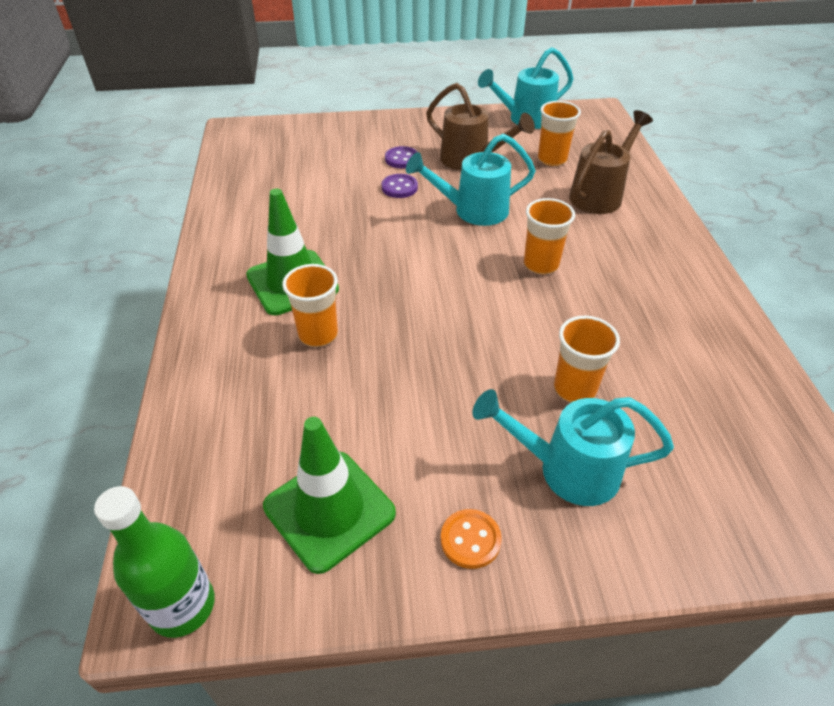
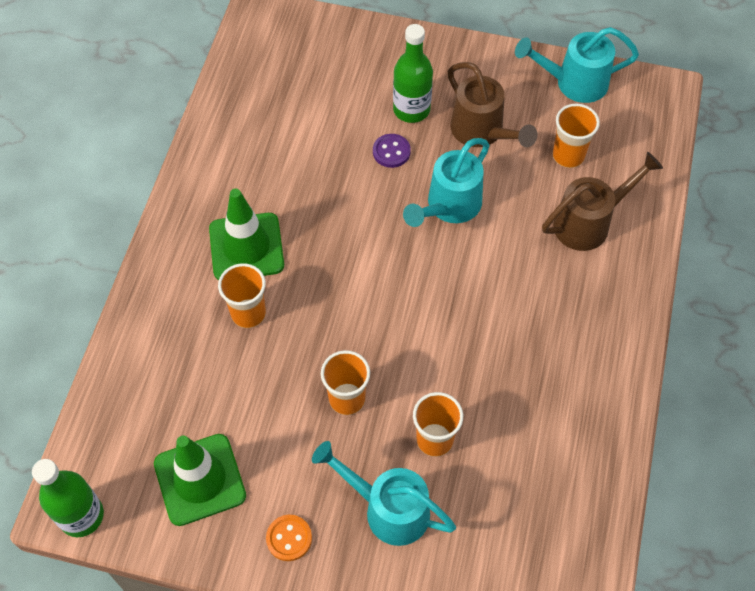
camera: 20 degrees right, 15 degrees up
purple button [385,146,418,168] -> green bottle [393,24,433,123]
turquoise watering can [406,134,536,226] -> turquoise watering can turned 60 degrees counterclockwise [403,138,490,227]
orange cup [524,198,575,274] -> orange cup moved to [321,350,370,415]

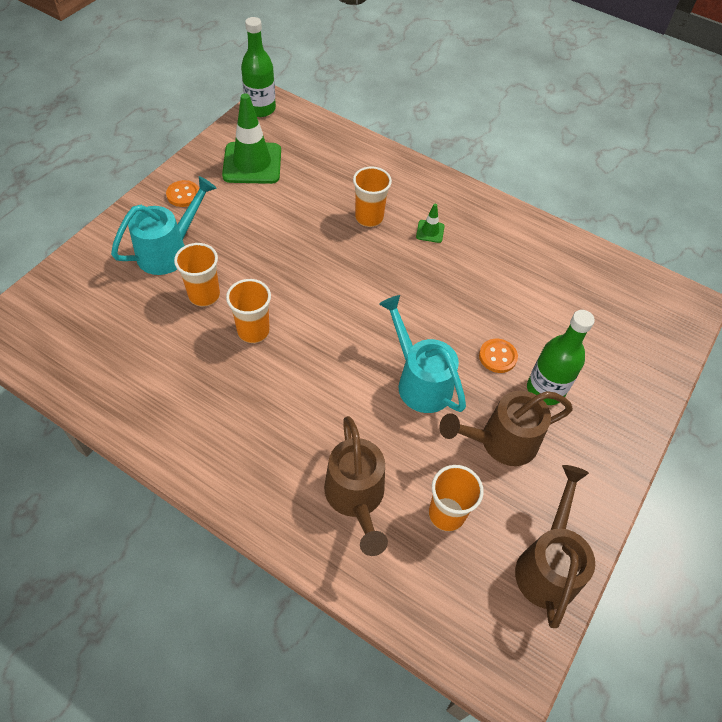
camera: 105 degrees right, 5 degrees down
green traffic cone [209,189,284,280] -> green traffic cone [416,204,444,243], size x0.44
orange cup [321,350,370,415] -> orange cup moved to [226,279,271,343]
purple button [373,134,411,168] -> orange button [479,339,518,373]
turquoise watering can [515,27,639,103] -> brown watering can [515,465,595,628]

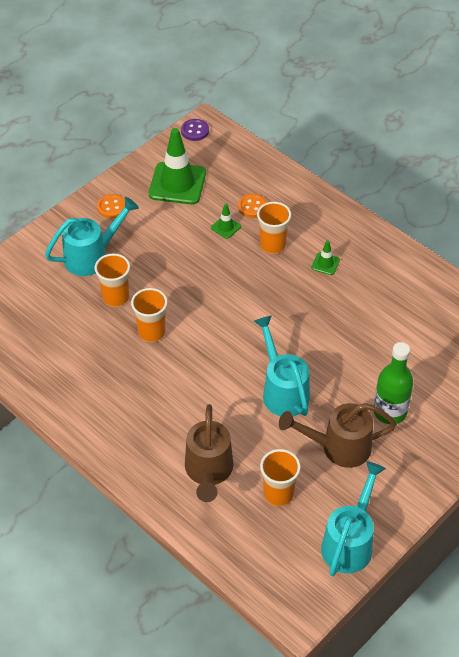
camera: 15 degrees right, 5 degrees down
green bottle [241,17,276,117] -> purple button [181,119,209,141]
orange button [479,339,518,373] -> orange button moved to [238,194,267,218]
brown watering can [515,465,595,628] -> turquoise watering can [321,461,386,576]
none -> green traffic cone [211,204,241,239]

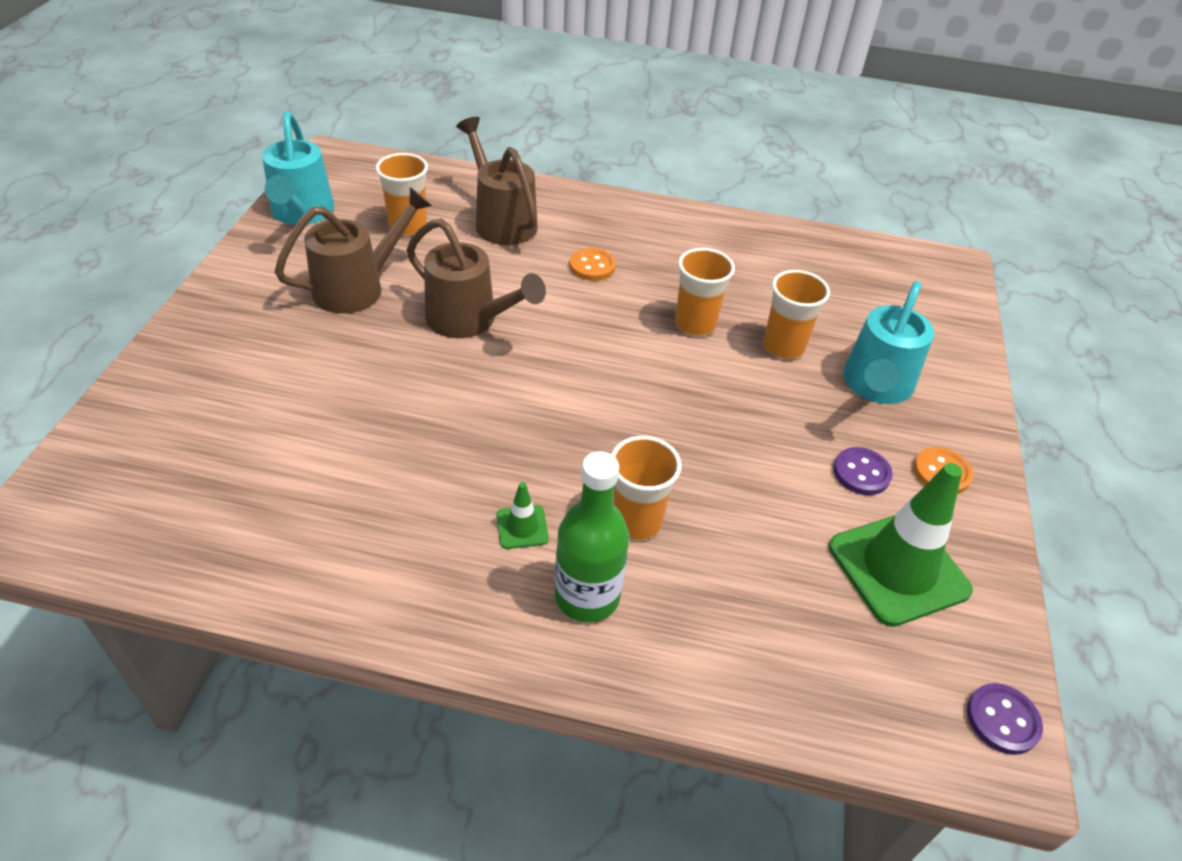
camera: 145 degrees right, 5 degrees down
green traffic cone [211,204,241,239] -> none
orange button [238,194,267,218] -> orange button moved to [570,248,616,281]
turquoise watering can [254,315,310,416] -> brown watering can [406,218,546,338]
green bottle [374,342,413,424] -> green bottle moved to [555,451,629,622]
none -> purple button [833,447,893,495]

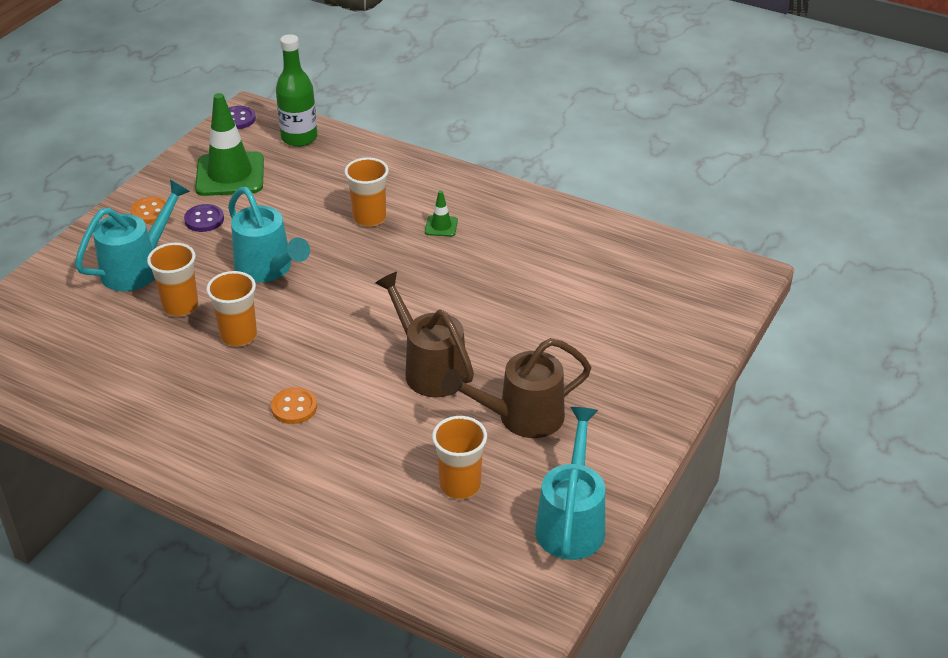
camera: 160 degrees left, 5 degrees down
brown watering can [456,117,538,245] -> none
green bottle [555,451,629,622] -> green bottle moved to [276,34,317,147]
none -> turquoise watering can [228,187,310,283]

